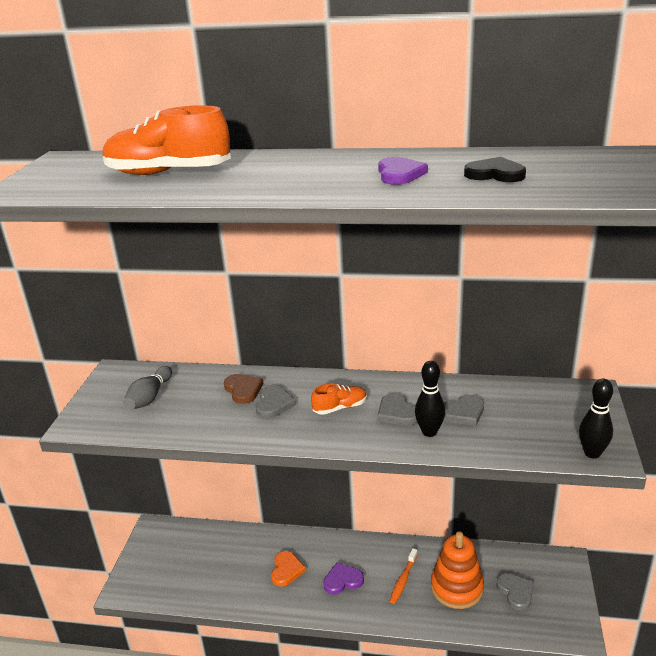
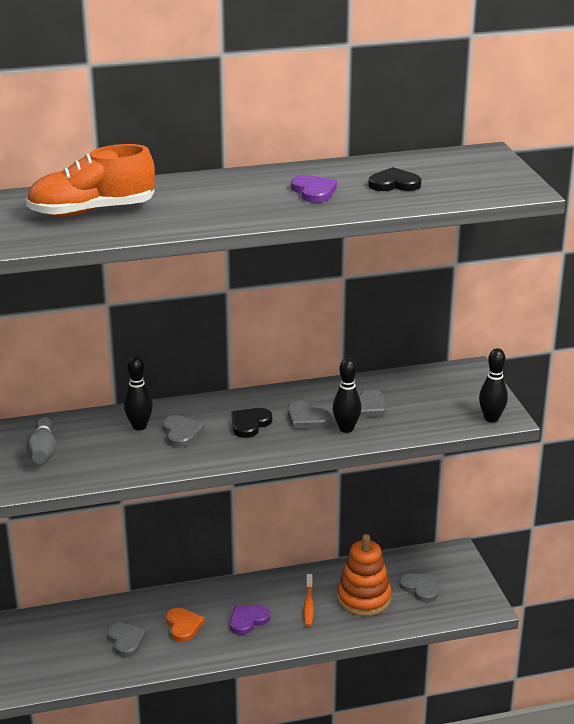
camera: 25 degrees left, 0 degrees up
brown heart [224,374,263,404] -> black bowling pin [124,356,153,430]
orange shoe [311,383,367,415] -> black heart [231,408,272,438]
none -> grey heart [107,623,147,657]

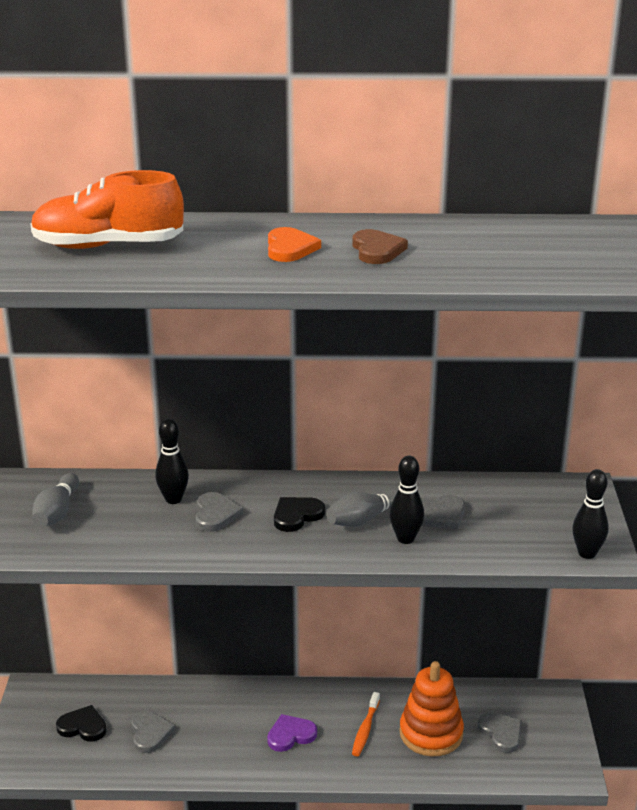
camera: 15 degrees right, 0 degrees up
orange heart [166,608,205,642] -> orange heart moved to [268,227,321,262]
grey heart [288,401,331,429] -> grey bowling pin [326,488,398,527]
purple heart [291,175,337,203] -> brown heart [352,229,408,264]
black heart [368,167,421,191] -> black heart moved to [56,705,107,741]

